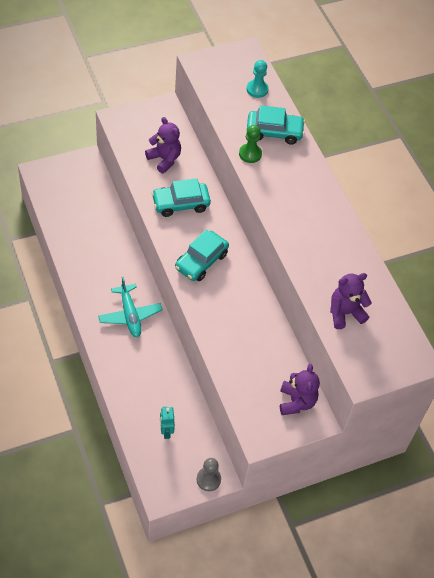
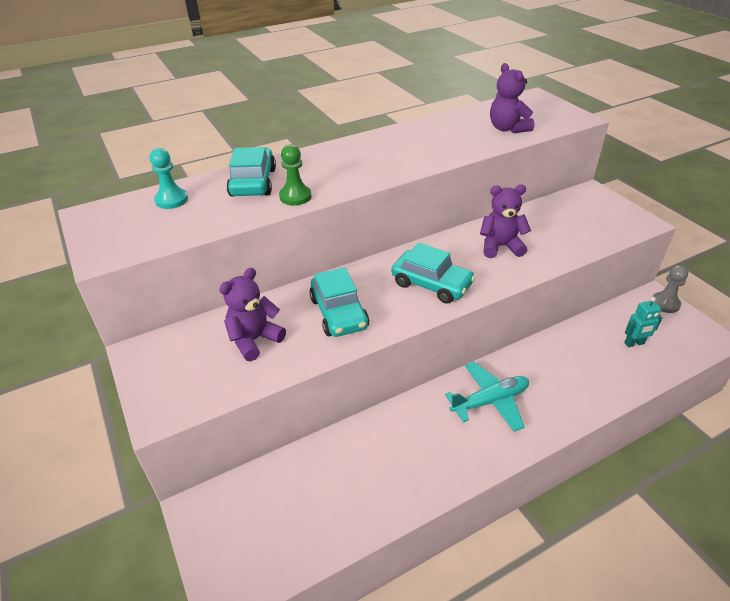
camera: 90 degrees left, 15 degrees down
purple teddy bear [280,364,320,415] -> purple teddy bear moved to [480,185,531,258]

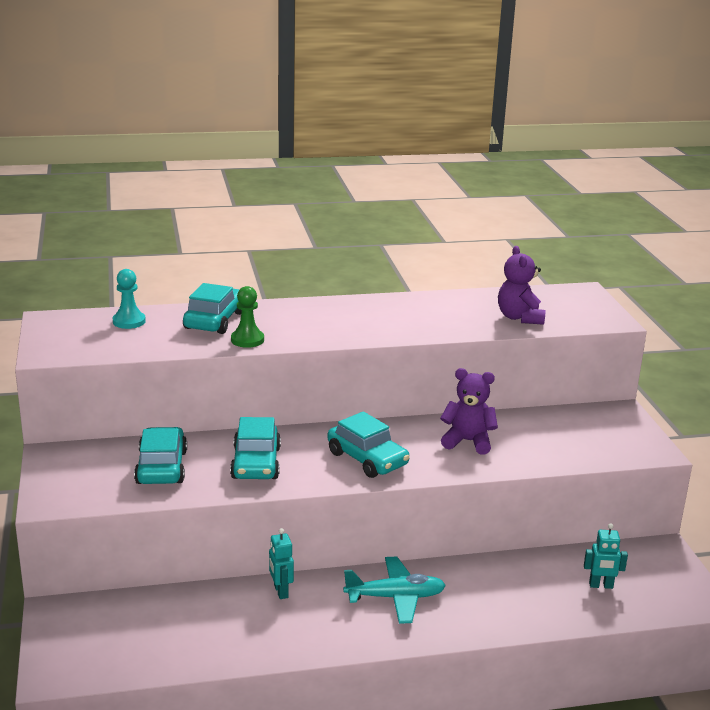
camera: 15 degrees right, 15 degrees down
purple teddy bear [219,268,286,361] -> turquoise car [134,427,187,484]
grey pawn [652,265,688,313] -> none
none -> turquoise robot [269,528,294,599]

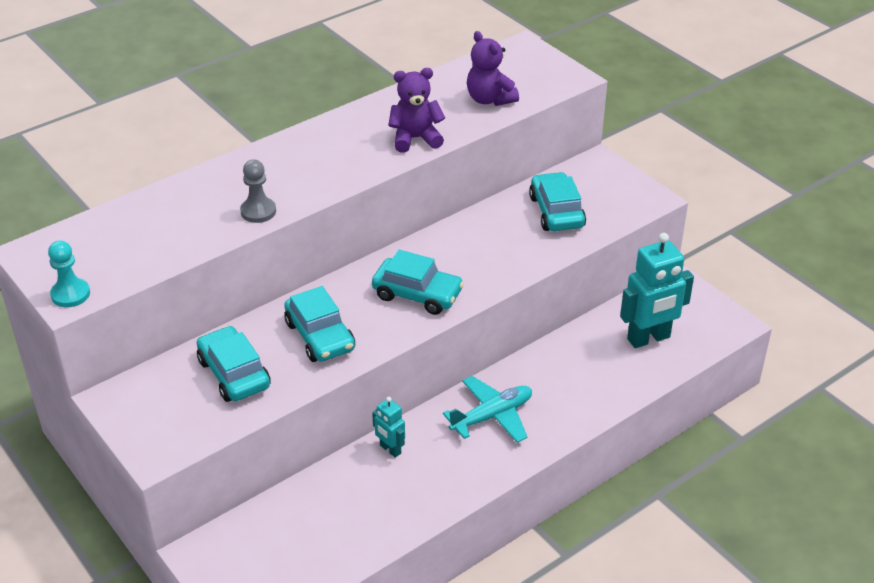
camera: 25 degrees left, 15 degrees up
turquoise pawn [113,269,146,329] -> turquoise pawn moved to [48,241,90,307]
turquoise car [183,283,242,334] -> turquoise car moved to [529,172,586,231]
green pawn [231,286,264,348] -> grey pawn [240,159,276,223]
purple teddy bear [440,368,498,454] -> purple teddy bear moved to [388,68,445,153]
turquoise robot [584,523,628,589] -> turquoise robot [620,233,694,348], size x1.96

